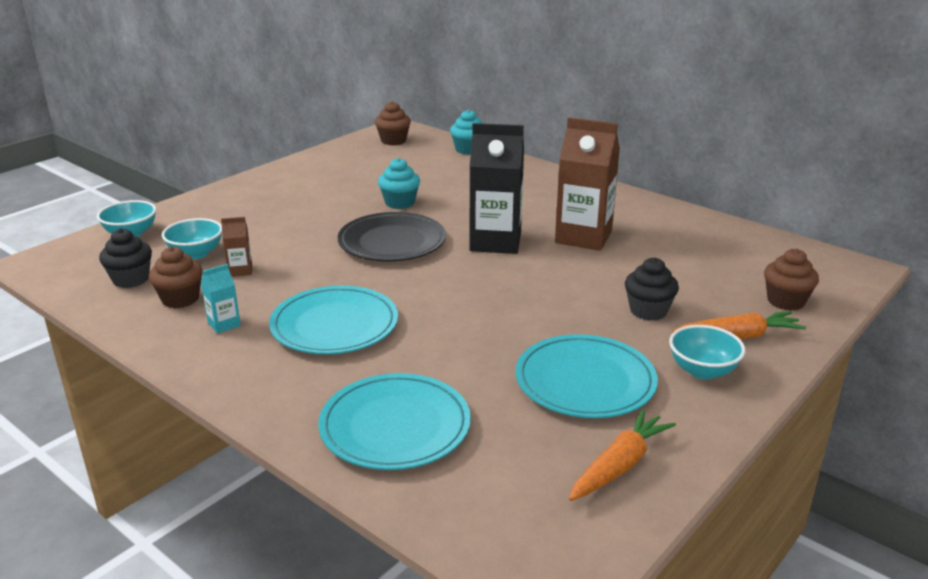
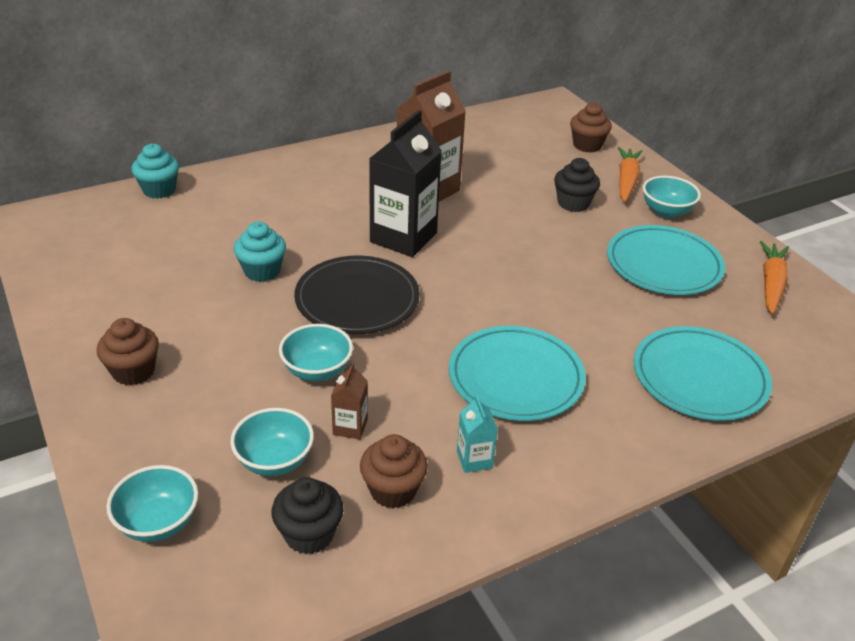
camera: 70 degrees left, 10 degrees up
brown cupcake [375,101,411,145] -> brown cupcake moved to [97,318,159,385]
orange carrot [569,409,676,501] -> orange carrot turned 45 degrees clockwise [760,241,789,314]
none -> turquoise bowl [279,324,353,381]

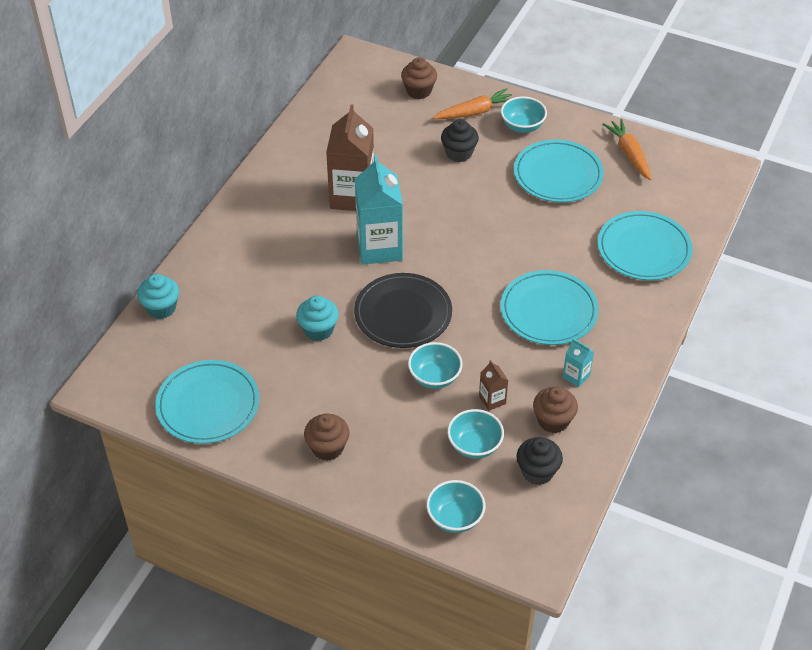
camera: 35 degrees left, 10 degrees up
black carton [369,110,442,257] -> turquoise carton [355,155,403,264]
orange carrot [618,147,642,202] -> orange carrot turned 90 degrees clockwise [433,88,512,119]
none -> turquoise plate [155,360,260,444]

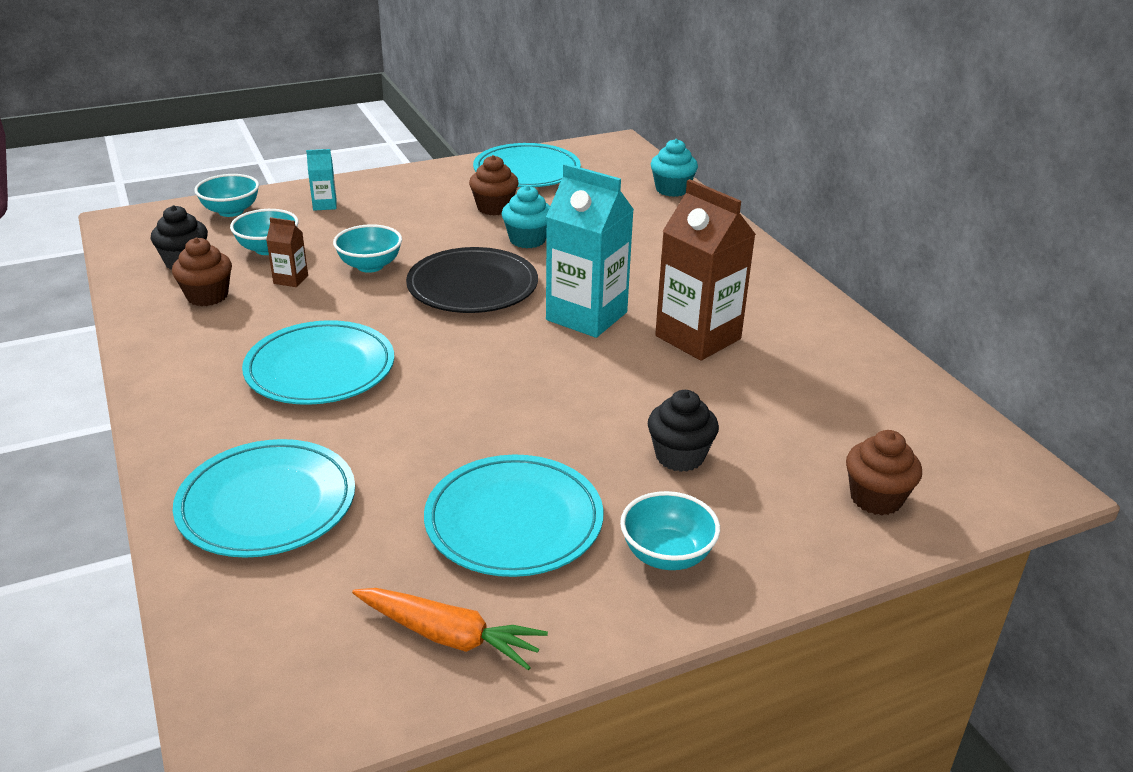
camera: 130 degrees right, 15 degrees down
brown cupcake [304,414,350,461] -> brown cupcake moved to [469,155,518,215]
orange carrot [433,88,512,119] -> none
turquoise carton [563,338,594,387] -> turquoise carton moved to [306,149,337,211]

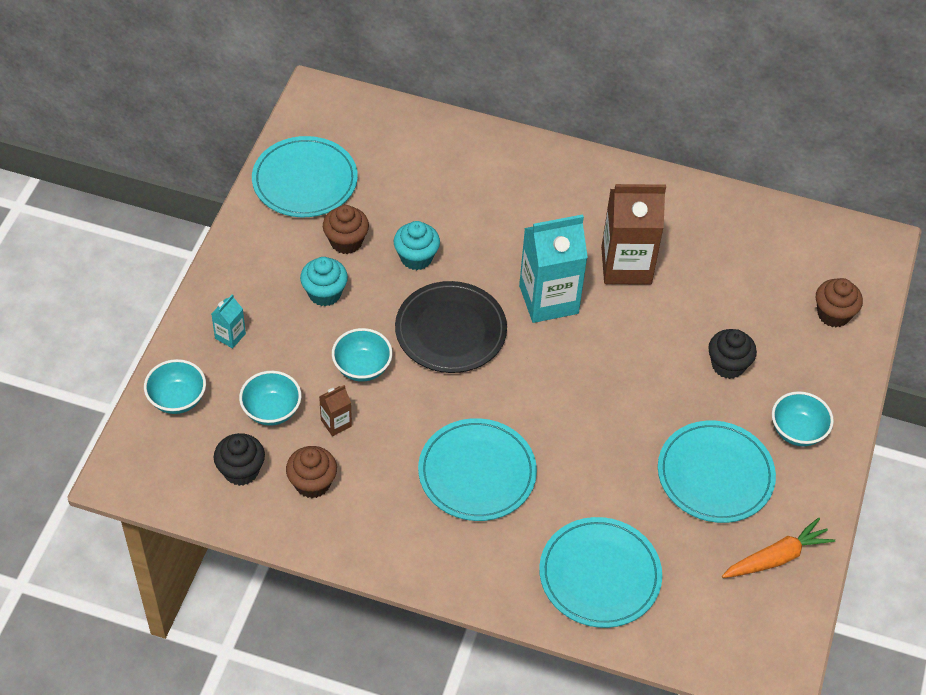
camera: 50 degrees left, 20 degrees up
turquoise cupcake [651,139,698,197] -> turquoise cupcake moved to [300,257,348,306]

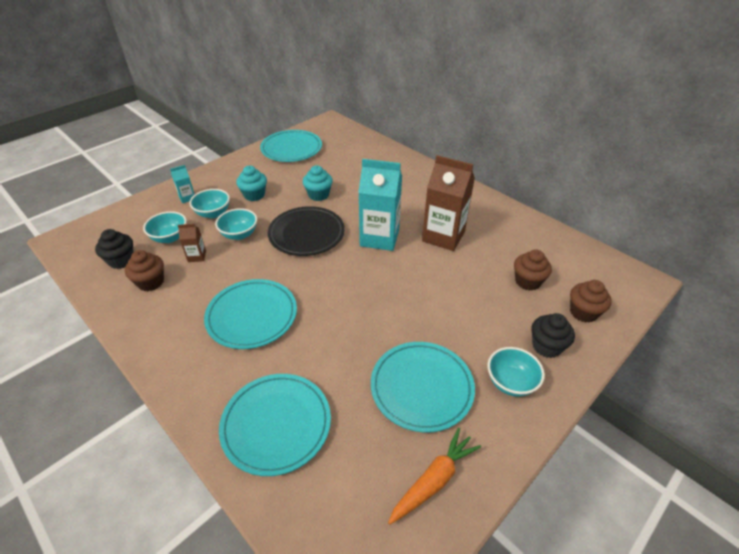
camera: 30 degrees right, 10 degrees down
turquoise bowl [144,359,206,414] -> turquoise bowl moved to [189,189,230,218]
brown cupcake [323,205,369,254] -> brown cupcake moved to [514,250,552,291]
black cupcake [708,329,757,379] -> black cupcake moved to [532,313,575,358]
orange carrot [722,518,835,578] -> orange carrot turned 45 degrees counterclockwise [388,428,481,525]

